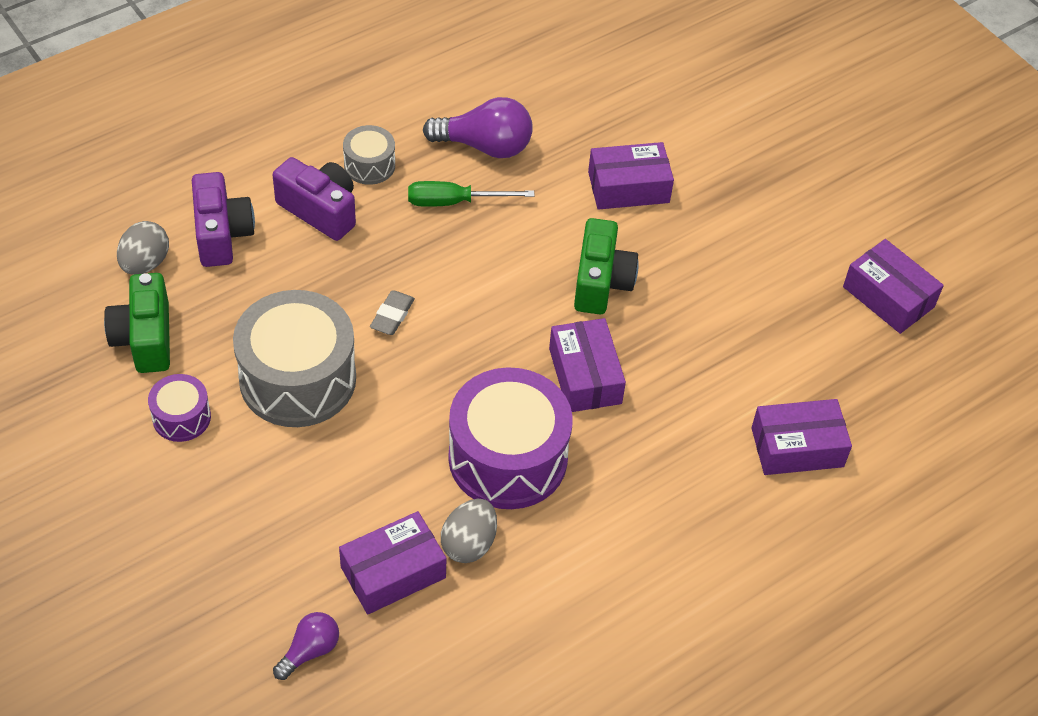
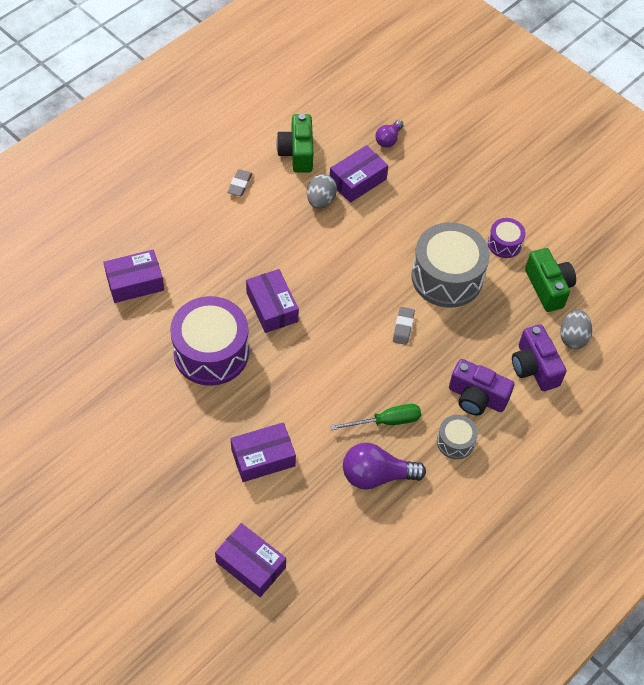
camera: 170 degrees right, 5 degrees up
purple drum [448,367,573,509] -> purple drum moved to [170,296,249,386]
green camera [574,218,639,314] -> green camera moved to [276,114,313,173]
purple box [843,239,944,334] -> purple box moved to [215,523,286,597]
none -> grey eraser [227,169,253,196]

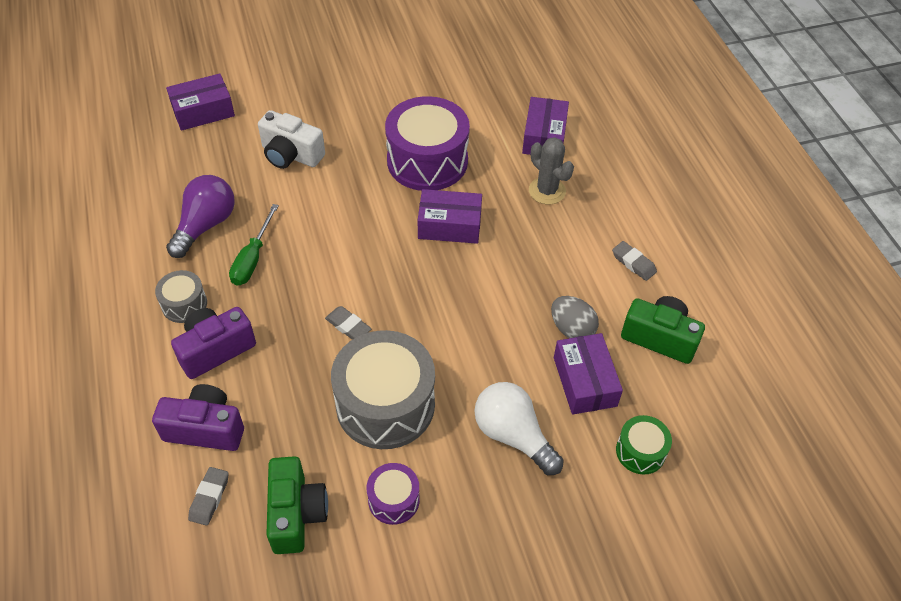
camera: 120 degrees right, 5 degrees down
purple box [231,422,296,482] -> white camera [258,110,325,169]
purple light bulb [375,120,404,148] -> green drum [616,415,672,474]
green camera [525,248,576,312] -> green camera turned 105 degrees counterclockwise [266,456,328,554]
grey egg [560,310,592,349] -> grey eraser [188,467,229,526]
none -> white light bulb [474,382,564,475]
none -> grey cactus [529,137,574,204]

